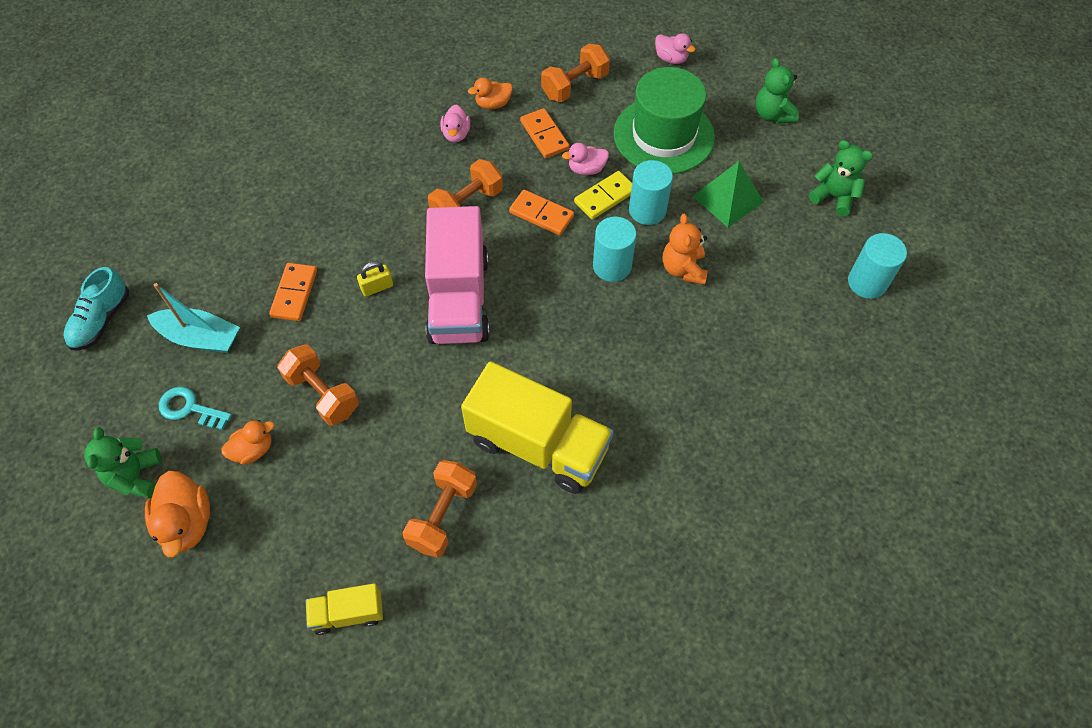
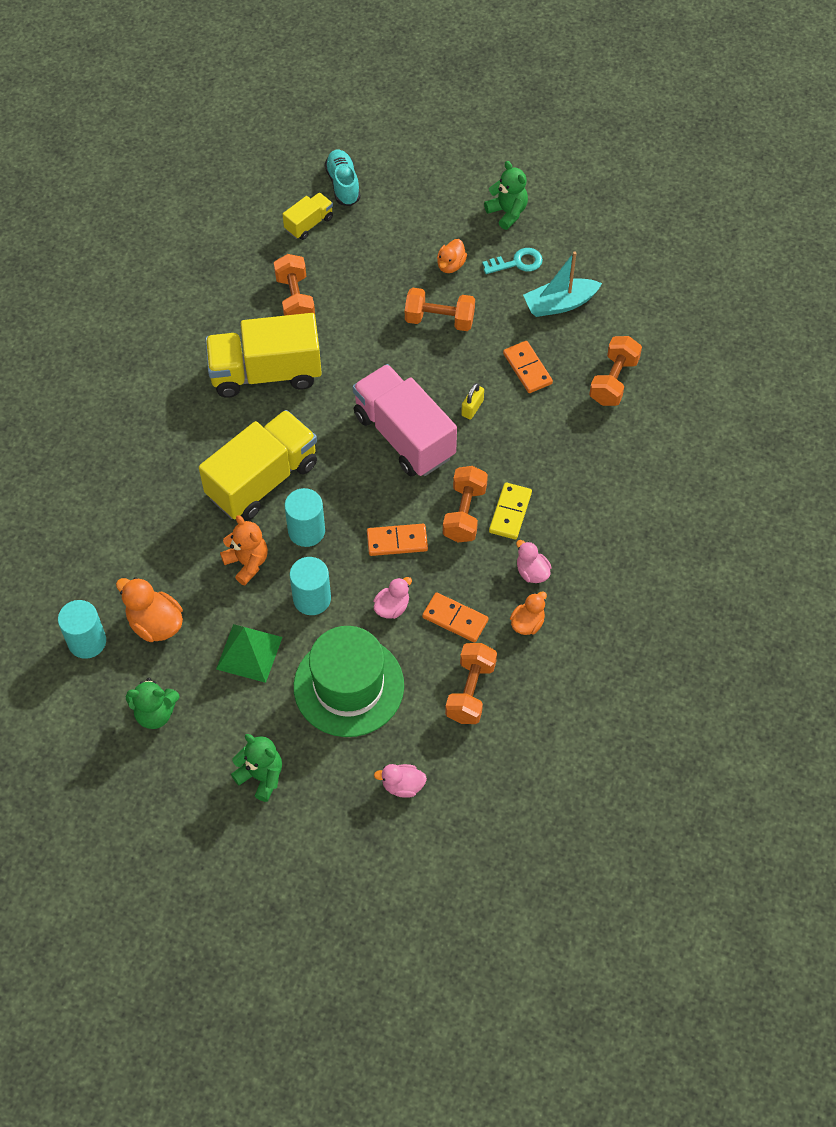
camera: 145 degrees right, 0 degrees up
turquoise shoe [64,267,129,351] -> turquoise shoe moved to [325,150,361,206]
orange duck [145,471,210,557] -> orange duck moved to [116,577,183,642]
yellow domino [574,171,632,220] -> yellow domino moved to [489,482,532,540]
none -> yellow truck [199,410,317,521]
none -> orange dumbbell [589,336,642,406]

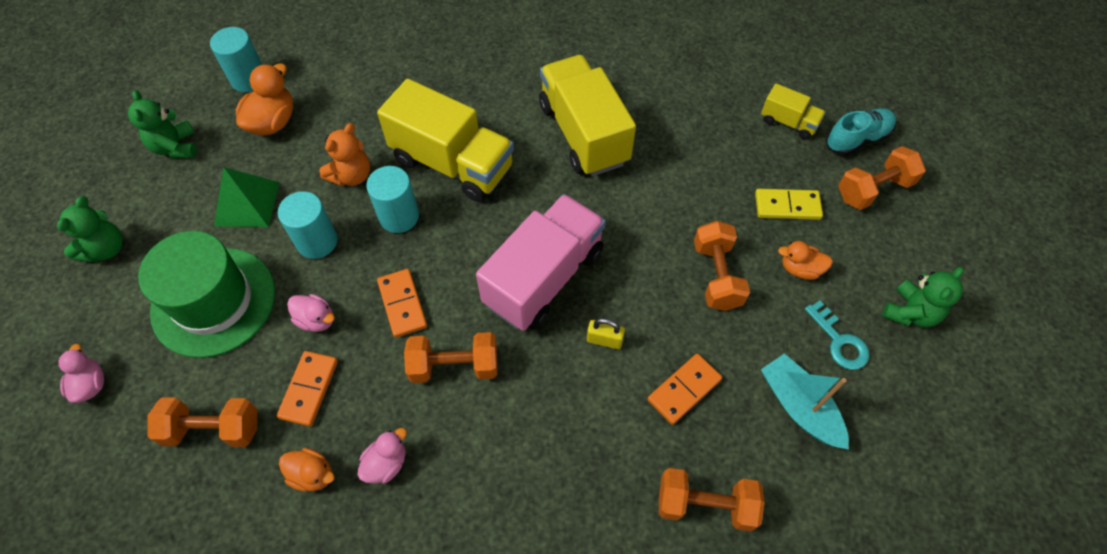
camera: 75 degrees right, 0 degrees up
orange dumbbell [274,254,315,316] -> orange dumbbell moved to [838,146,926,210]
yellow domino [489,482,532,540] -> yellow domino moved to [755,189,823,220]

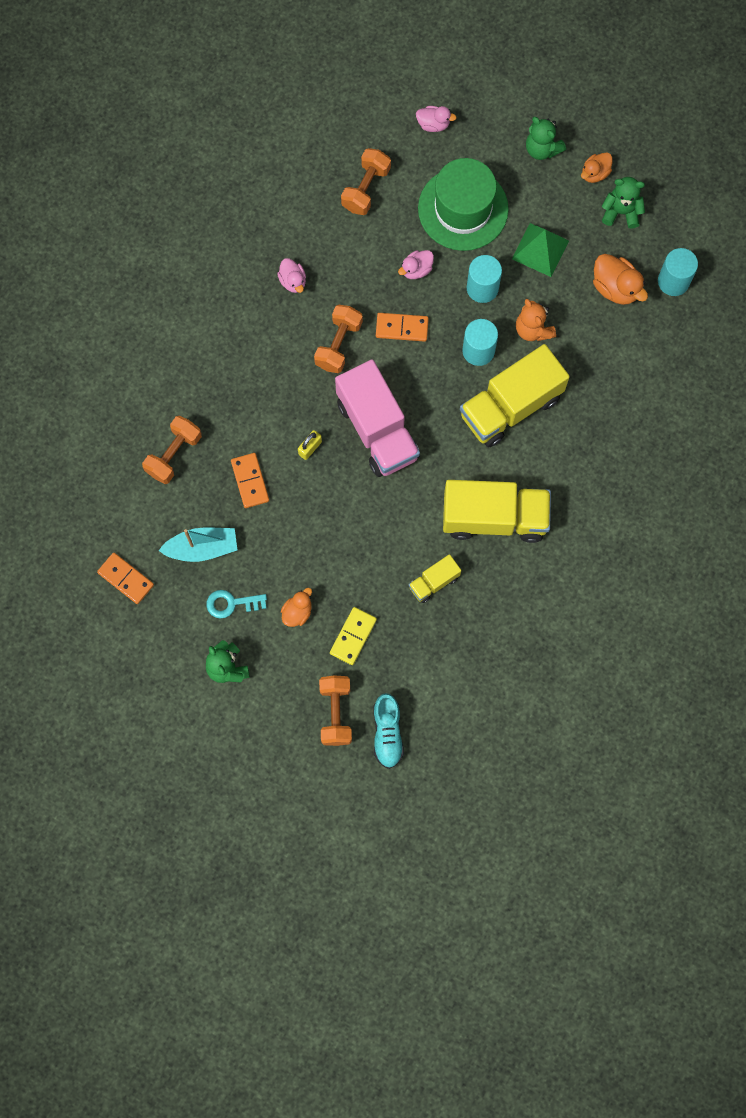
camera: 115 degrees right, 15 degrees up
orange domino [277,351,338,426] -> orange domino moved to [97,553,154,604]
orange duck [279,448,335,492] -> orange duck moved to [581,152,613,183]
orange dumbbell [694,221,750,311] -> none
yellow truck [761,83,826,140] -> yellow truck moved to [409,554,461,603]

